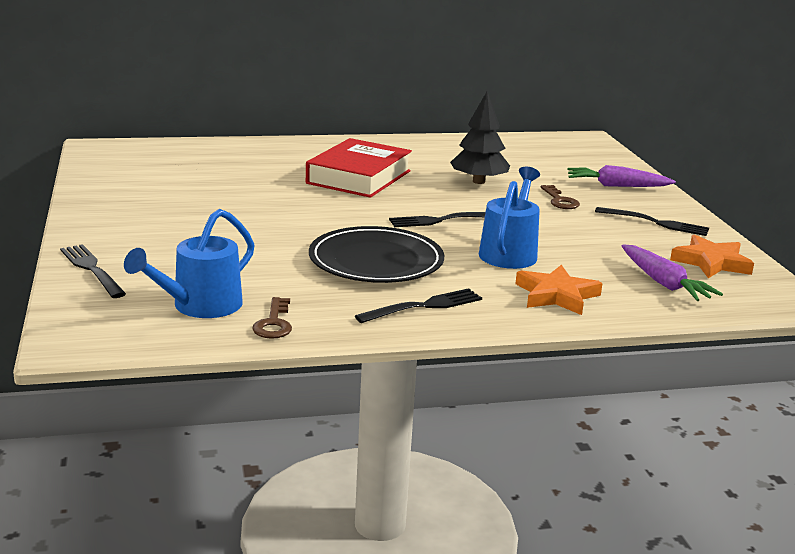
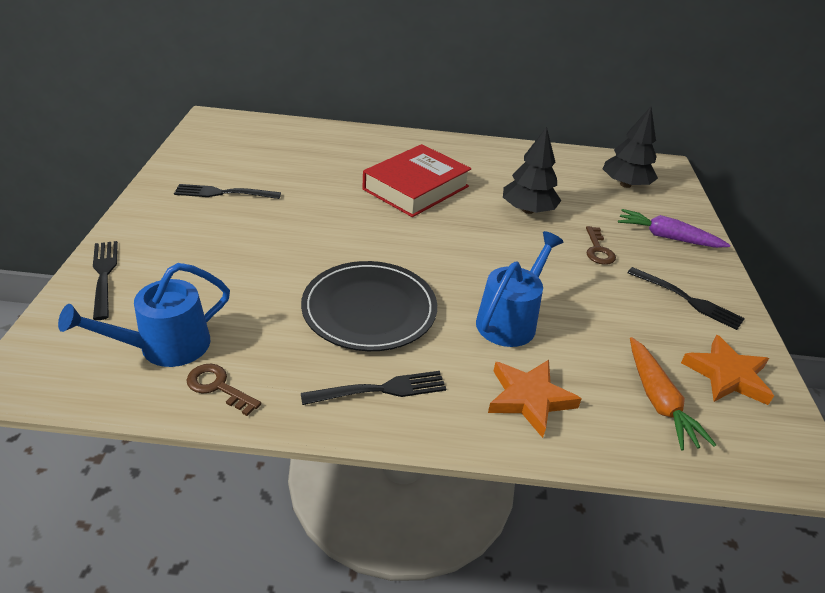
camera: 15 degrees right, 15 degrees up
brown key [252,297,292,339] -> brown key turned 105 degrees clockwise [186,364,261,416]
black fork [389,212,485,227] -> black fork moved to [174,184,281,199]
purple carrot [622,245,723,301] -> orange carrot [630,337,716,451]
none -> black tree [603,107,658,188]

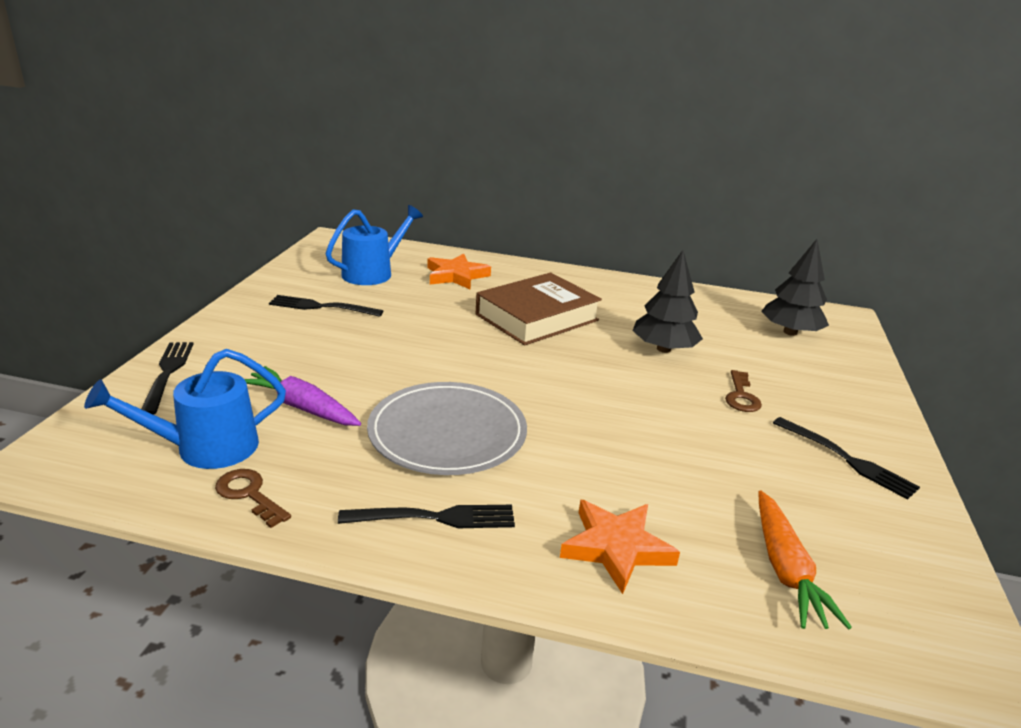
camera: 10 degrees right, 10 degrees down
black plate [301,261,437,351] -> grey plate [367,382,527,475]
red book [363,144,471,217] -> brown book [476,273,602,345]
blue watering can [476,231,564,347] -> blue watering can moved to [326,205,423,285]
purple carrot [618,209,730,248] -> purple carrot moved to [244,366,361,426]
orange star [681,335,774,405] -> orange star moved to [428,253,491,290]

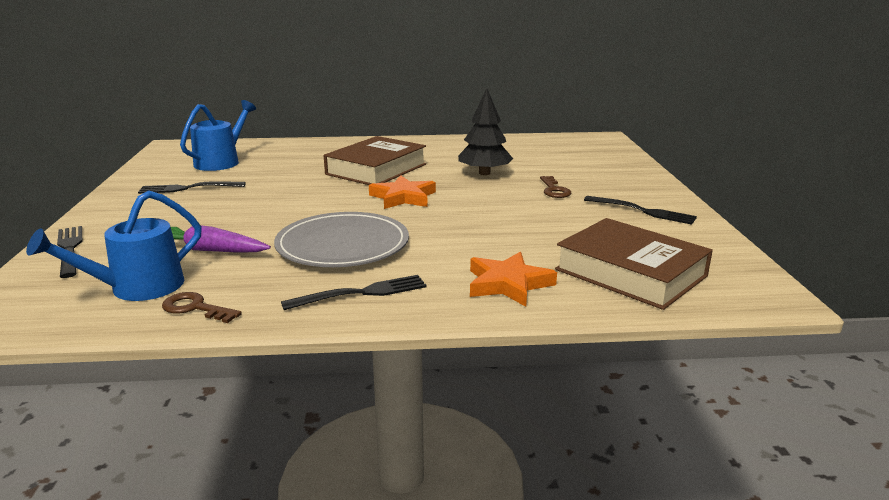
camera: 15 degrees left, 5 degrees down
orange star [428,253,491,290] -> orange star moved to [369,175,436,209]
orange carrot [759,490,852,629] -> brown book [555,218,713,310]
black tree [761,239,829,336] -> none

